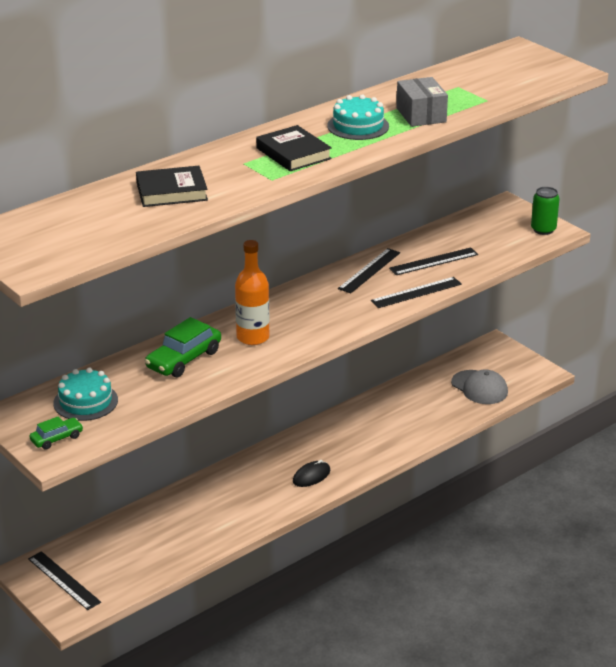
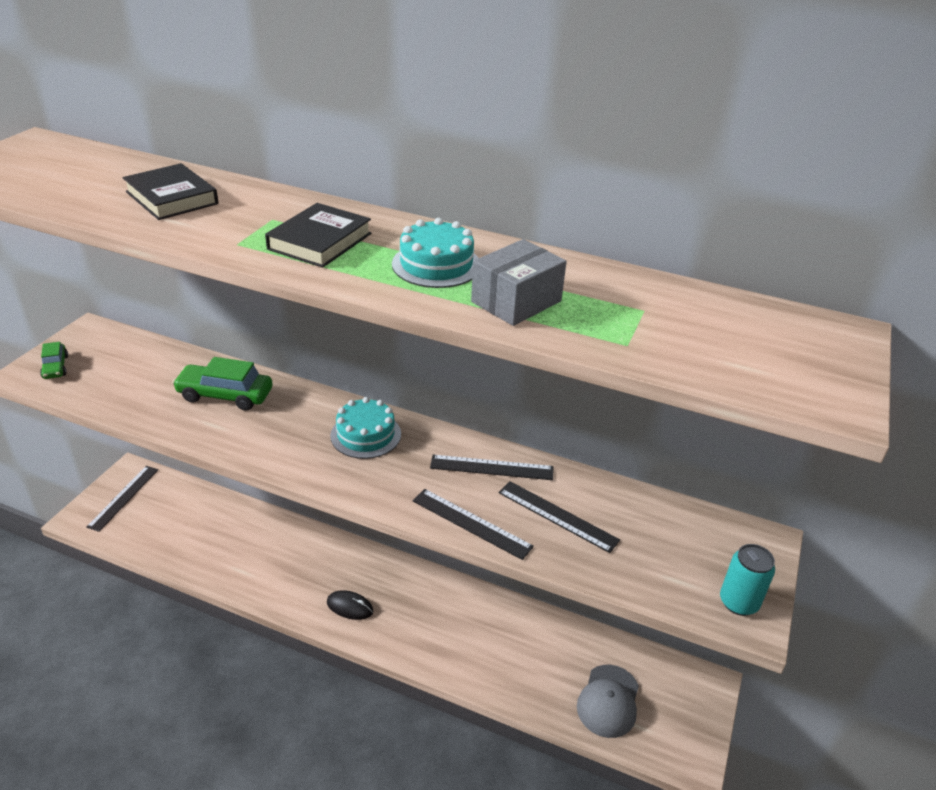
camera: 60 degrees right, 5 degrees up
green car [29,417,83,450] -> green car turned 45 degrees clockwise [40,342,68,379]
turquoise cake [53,368,118,421] -> turquoise cake moved to [330,397,401,459]
orange bottle [235,240,269,345] -> none
green can [531,187,560,235] -> turquoise can [720,544,775,616]

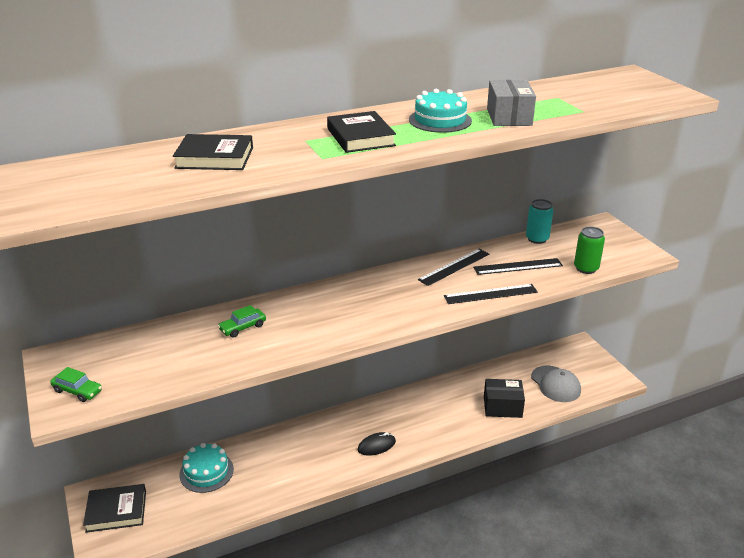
camera: 45 degrees left, 5 degrees down
black ruler [86,466,158,532] -> black book [83,484,146,533]
green car [172,357,273,411] -> green car [218,305,266,338], size x0.57
turquoise cake [330,397,401,459] -> turquoise cake moved to [179,443,234,493]
turquoise can [720,544,775,616] -> turquoise can moved to [526,199,554,244]
none -> black box [484,379,525,418]
none -> green can [574,227,605,274]

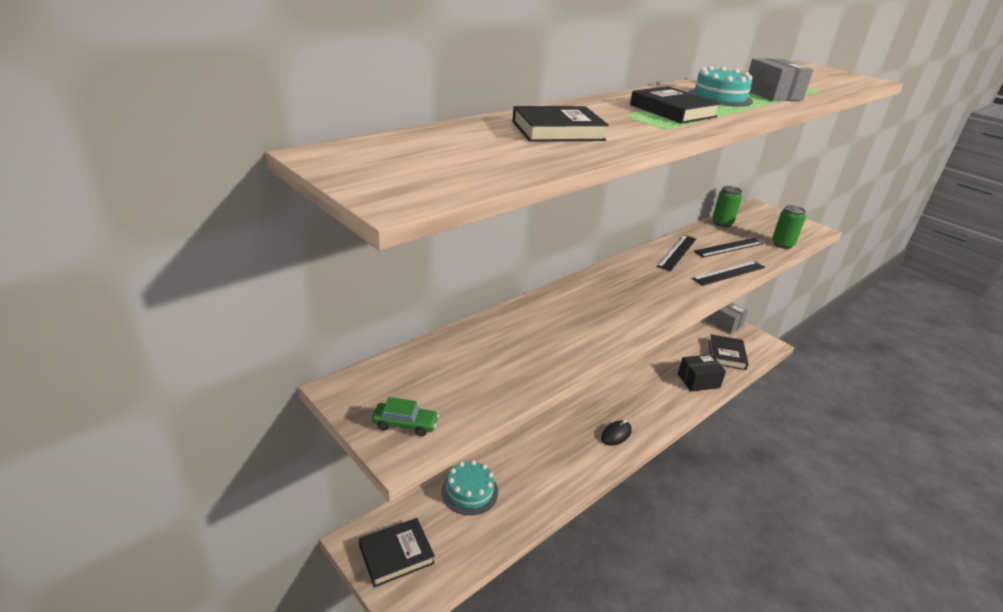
camera: 20 degrees left, 0 degrees up
green car [218,305,266,338] -> none
turquoise can [526,199,554,244] -> green can [712,186,742,227]
grey cap [531,365,581,402] -> black book [709,334,749,370]
none -> grey box [705,303,748,334]

